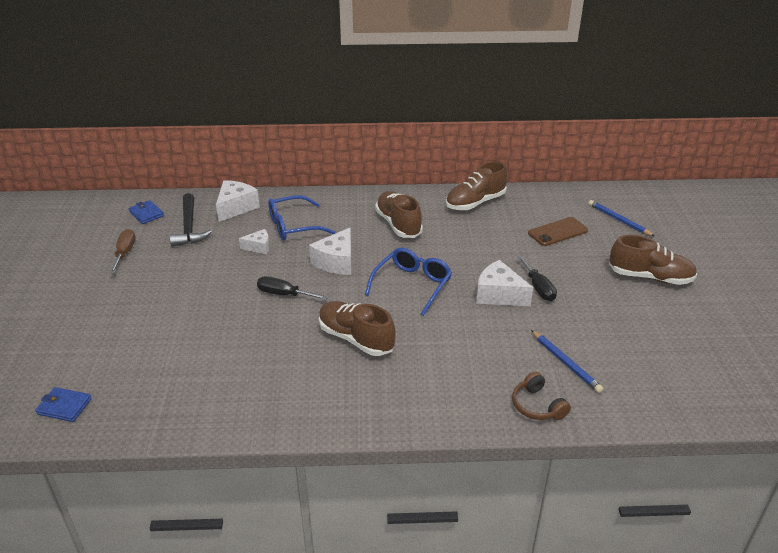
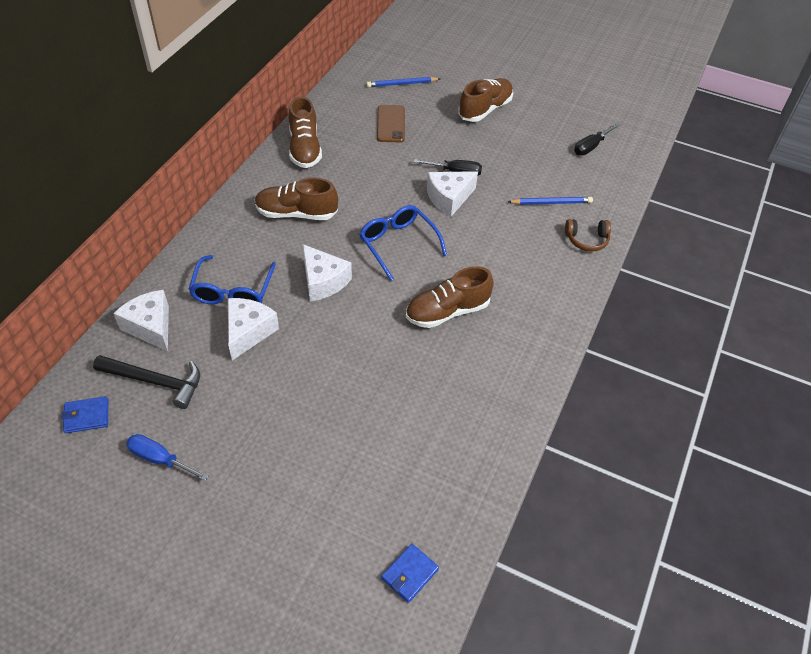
camera: 65 degrees left, 15 degrees up
brown screwdriver [110,229,136,274] -> blue screwdriver [126,434,209,481]
white cheese [239,229,269,254] -> white cheese [228,298,279,360], size x1.69
black screwdriver [257,276,328,300] -> black screwdriver moved to [574,123,620,155]

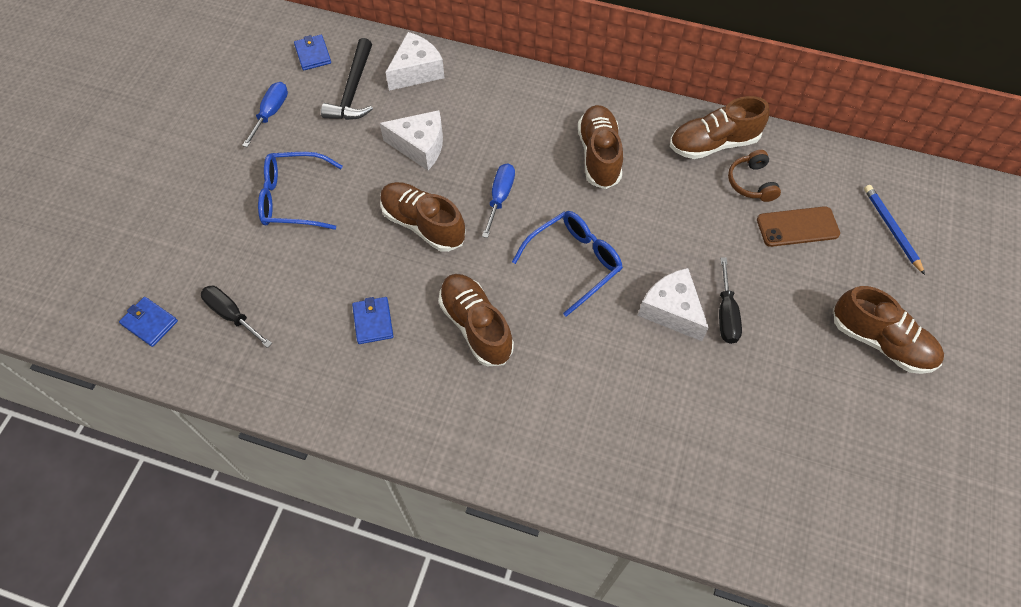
camera: 85 degrees right, 10 degrees up
blue glasses [188,255,276,304] -> blue glasses moved to [258,152,343,230]
white cheese [302,244,352,302] -> blue screwdriver [482,163,515,238]
blue pencil [508,197,593,205] -> none
brown headphones [565,219,611,252] -> brown headphones moved to [728,150,781,202]
black screwdriver [574,123,620,155] -> black screwdriver moved to [201,286,272,348]
none -> blue wallet [352,297,393,344]
none -> brown shoe [380,182,466,252]

